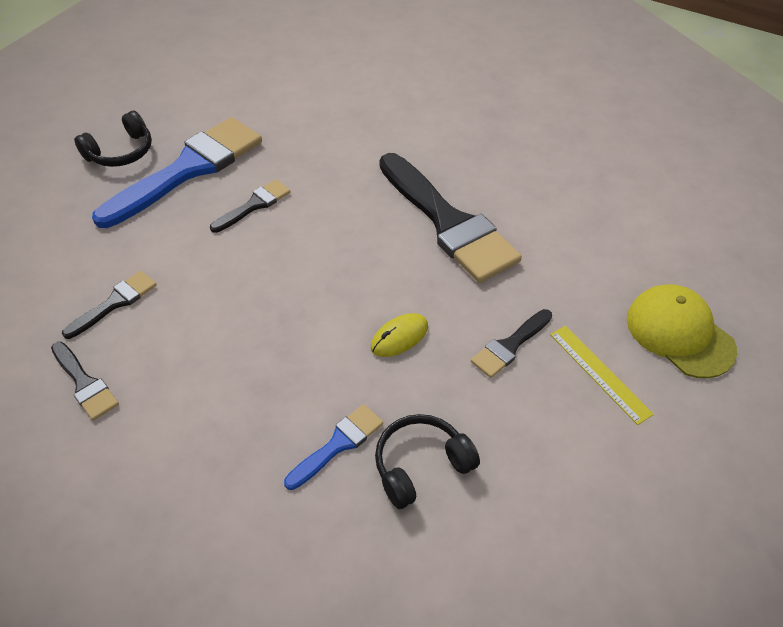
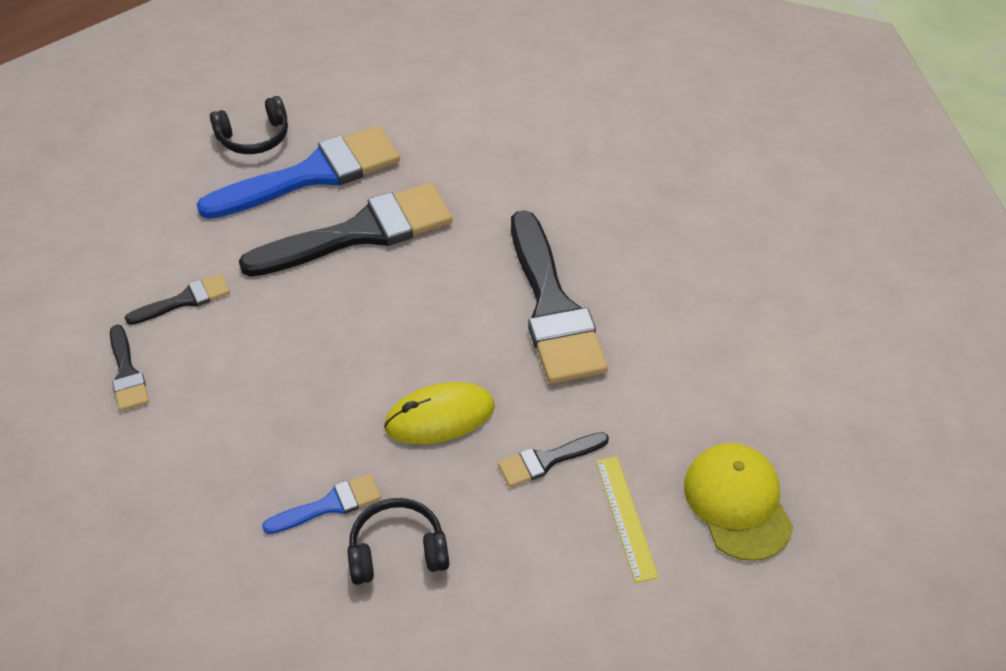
camera: 20 degrees right, 0 degrees up
black brush [210,179,291,233] -> black brush [239,183,452,277], size x2.15
yellow mouse [371,313,428,357] -> yellow mouse [384,382,495,444], size x1.56

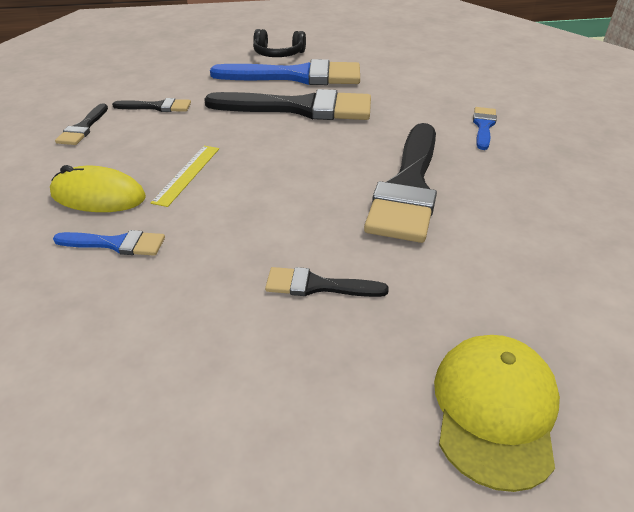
camera: 30 degrees right, 10 degrees down
black headphones [347,498,449,585] -> none
yellow mouse [384,382,495,444] -> yellow mouse moved to [50,165,146,212]
yellow ruler [596,457,658,583] -> yellow ruler moved to [151,146,219,207]
none -> blue brush [473,107,497,150]

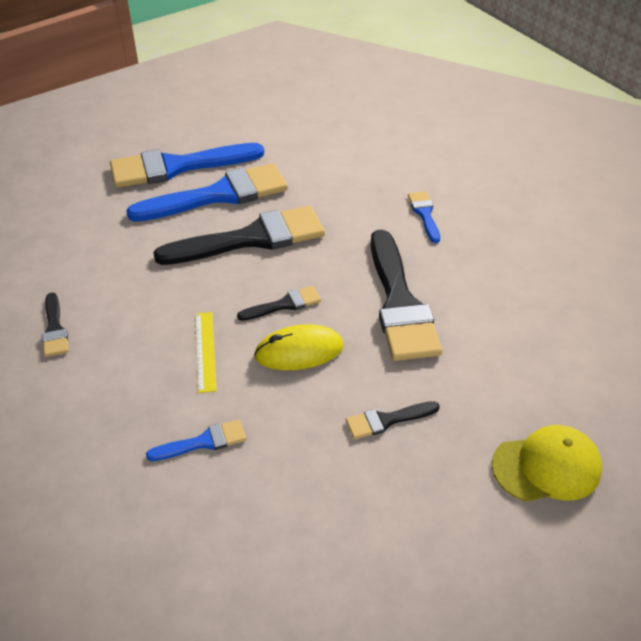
camera: 25 degrees left, 5 degrees up
yellow mouse [50,165,146,212] -> yellow mouse moved to [254,324,343,370]
black brush [112,98,191,112] -> black brush moved to [237,286,321,321]
black headphones [253,29,306,57] -> blue brush [110,143,264,188]
yellow cap [434,335,560,492] -> yellow cap turned 90 degrees clockwise [492,425,602,502]

